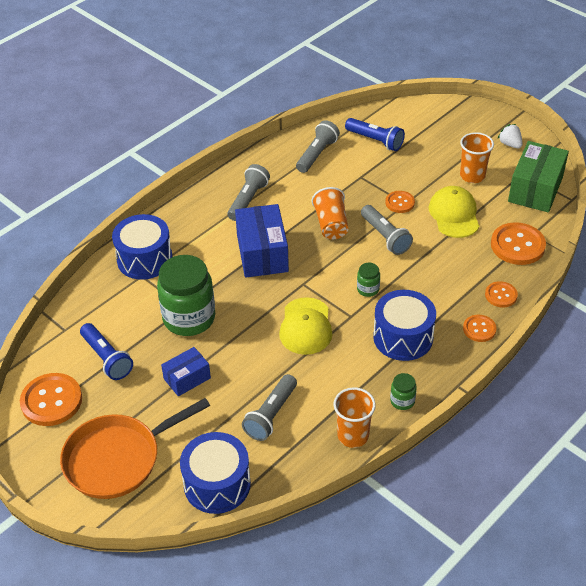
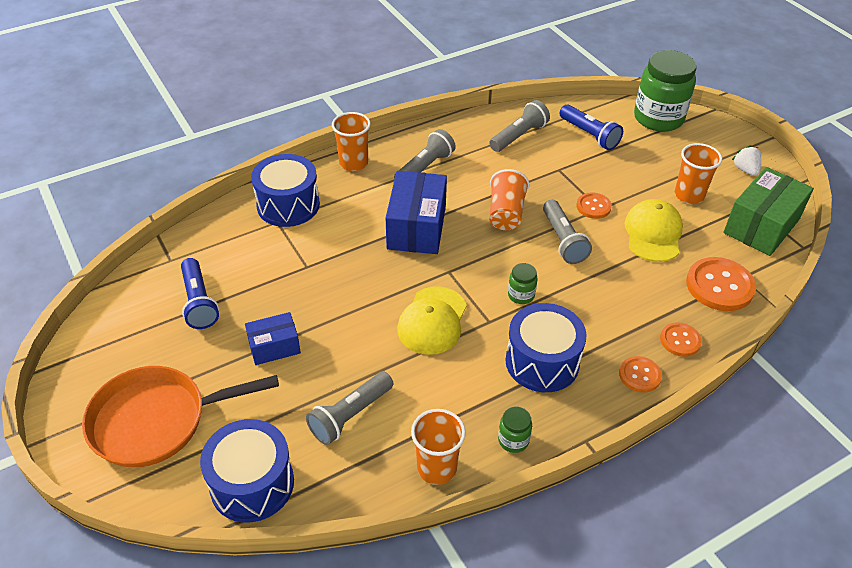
camera: 15 degrees right, 0 degrees up
orange button [20,373,82,426] -> none
green jar [157,255,215,336] -> green jar moved to [634,50,697,132]
none -> orange cup [332,112,371,171]

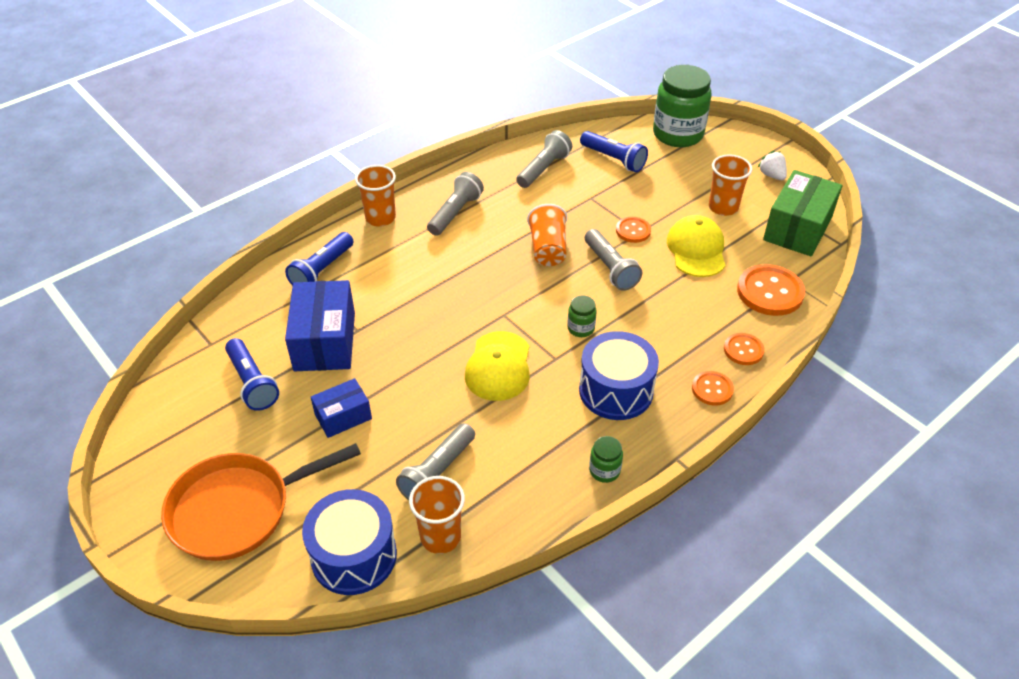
camera: 10 degrees left, 0 degrees up
blue drum [251,154,320,227] -> blue flashlight [285,232,353,286]
blue box [386,171,447,254] -> blue box moved to [285,280,355,371]
orange cup [411,409,466,485] -> orange cup moved to [409,476,465,554]

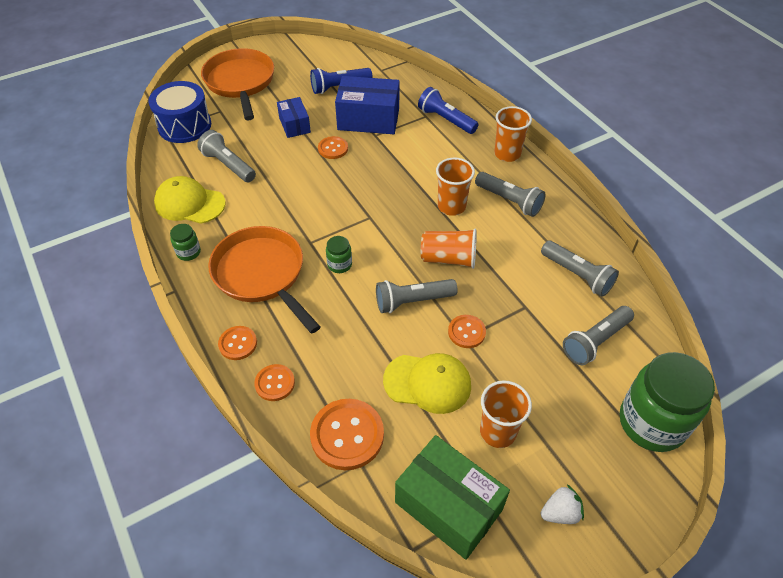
camera: 100 degrees right, 5 degrees up
orange cup [409,476,465,554] -> orange cup moved to [436,157,475,216]
yellow cap [465,331,530,401] -> yellow cap moved to [154,176,226,224]
blue drum [579,331,659,420] -> orange pan [208,226,320,334]
blue flashlight [580,131,648,172] -> grey flashlight [563,306,634,365]
none -> orange button [318,136,348,159]

